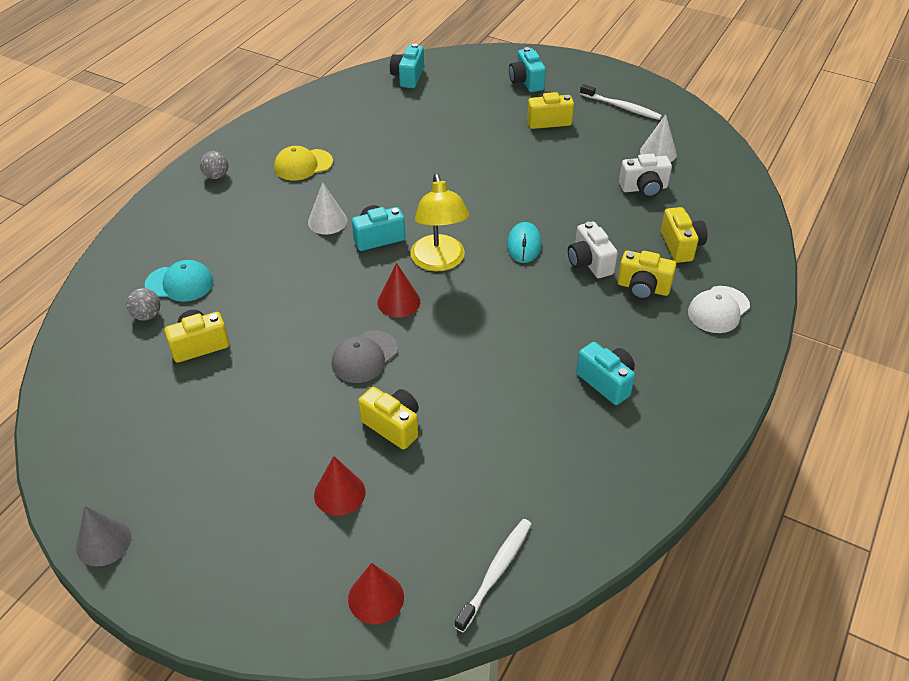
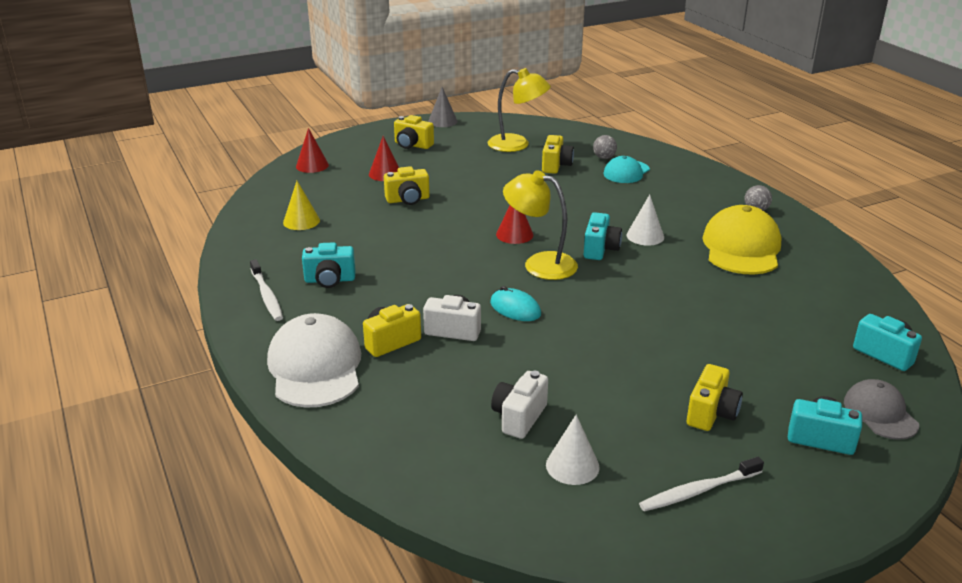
camera: 125 degrees right, 15 degrees down
yellow cap [274,146,333,180] -> yellow cap [702,205,781,275], size x1.72
grey cap [332,330,398,383] -> grey cap moved to [844,379,919,440]
white toothbrush [454,519,531,632] -> white toothbrush moved to [250,259,283,321]
yellow camera [661,207,707,263] -> yellow camera moved to [394,115,434,149]
white cap [688,286,750,333] -> white cap [267,313,361,408], size x1.72
none -> yellow cone [283,181,320,230]
none -> yellow lamp [488,68,551,152]

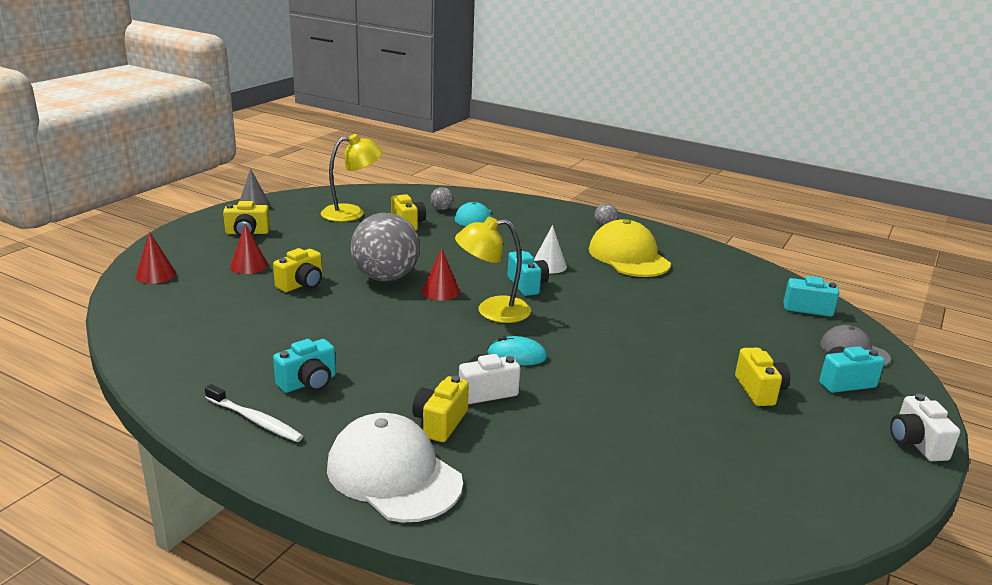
camera: 35 degrees left, 5 degrees down
yellow cone [283,181,320,230] -> none
white camera [491,371,548,439] -> white camera moved to [890,394,960,461]
white cone [546,414,600,485] -> none
white toothbrush [639,457,764,512] -> none
none -> grey ball [351,213,420,282]

